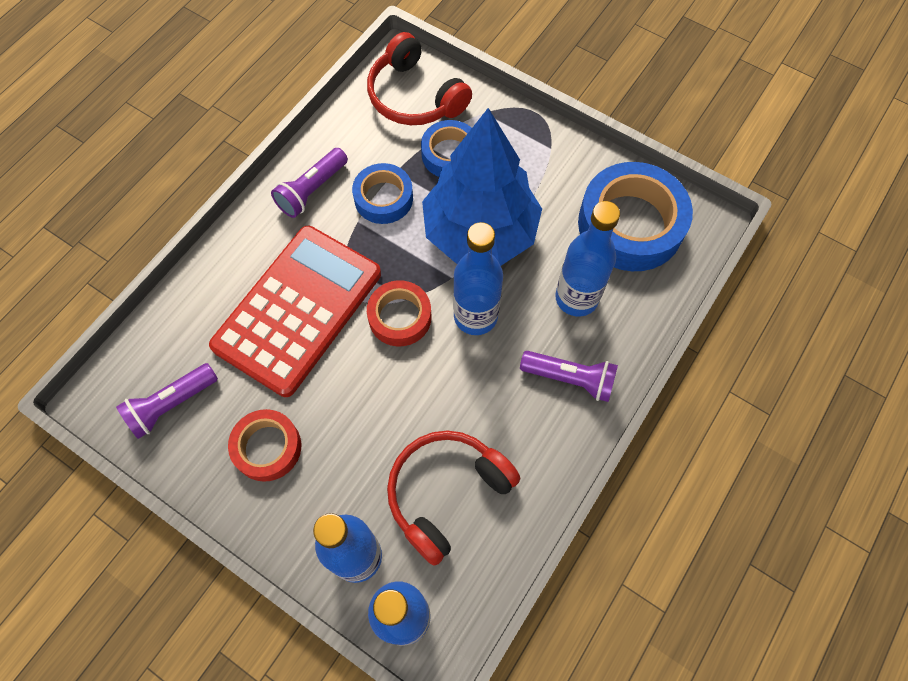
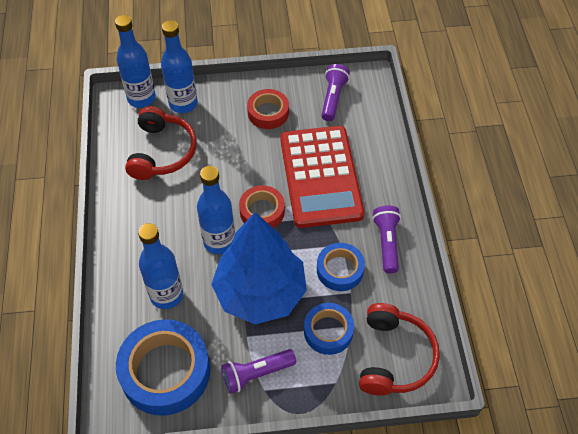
camera: 140 degrees right, 10 degrees down
red headphones [367,32,472,125] -> red headphones turned 90 degrees clockwise [359,303,440,395]
purple flashlight [520,351,618,402] -> purple flashlight moved to [221,349,296,394]

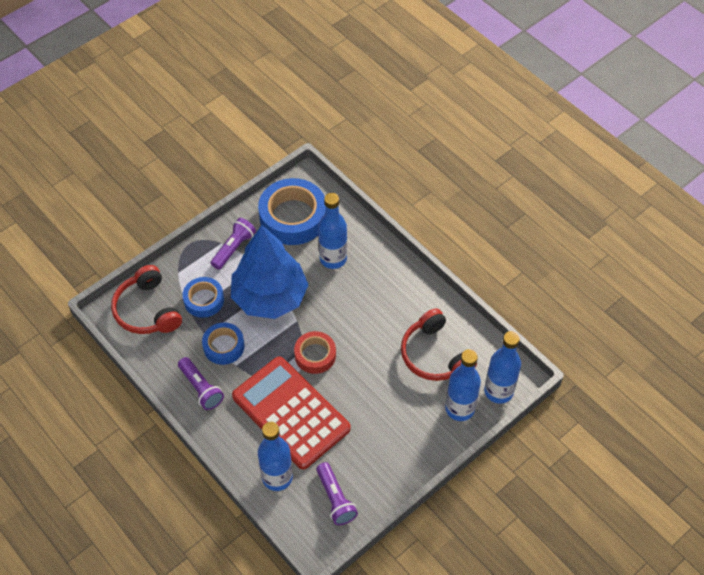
camera: 145 degrees right, 0 degrees up
blue bottle [197,166,235,254] -> blue bottle moved to [258,422,293,491]
red tape [247,89,289,129] -> none

